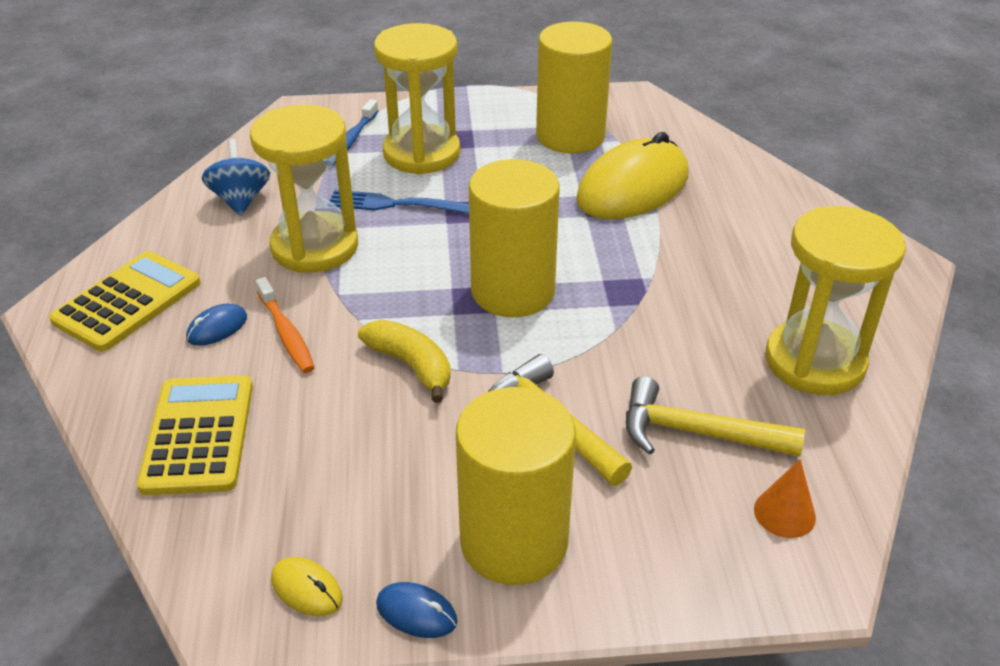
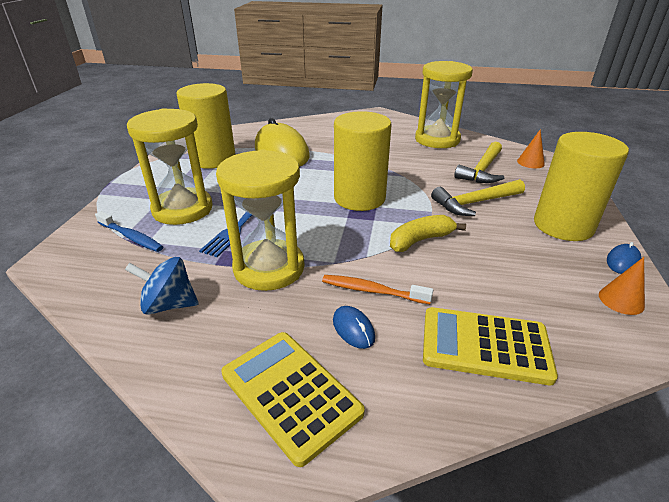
camera: 75 degrees left, 5 degrees down
orange toothbrush [256,277,315,373] -> orange toothbrush turned 150 degrees counterclockwise [322,275,433,304]
yellow mouse [271,557,343,616] -> orange cone [599,257,645,315]

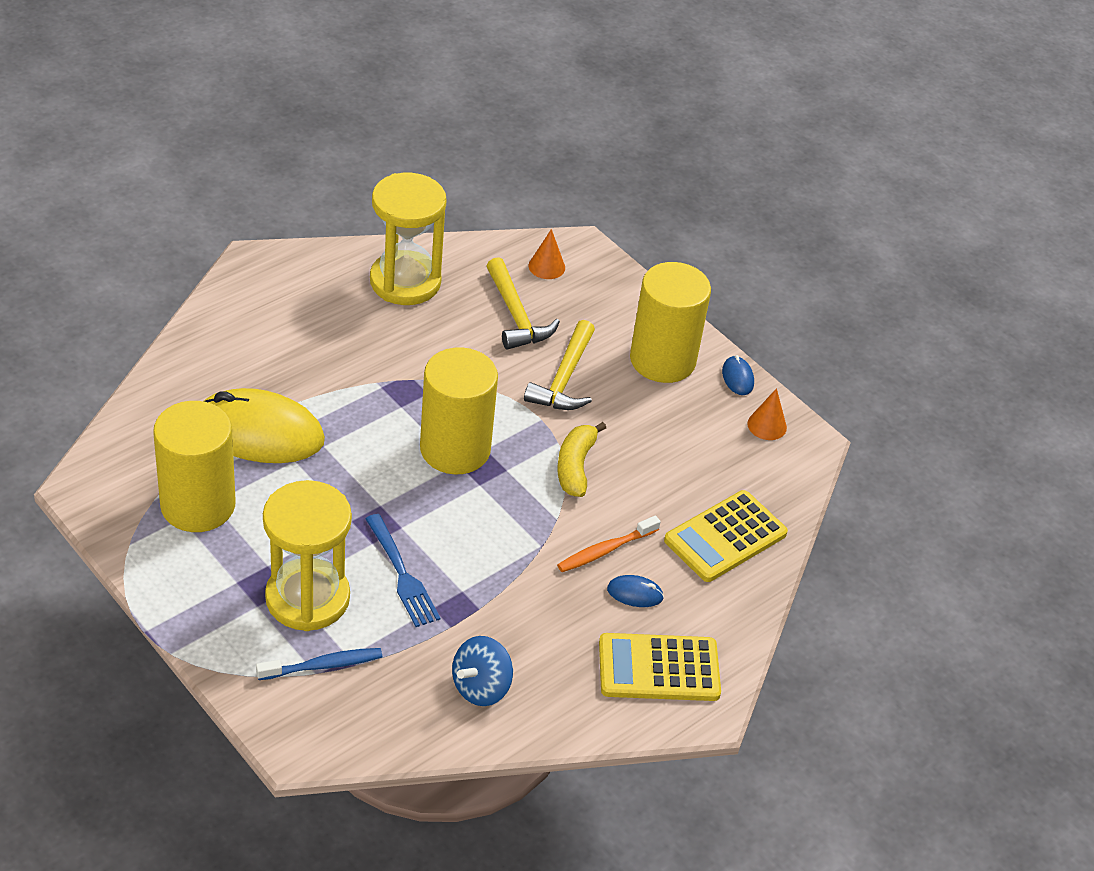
camera: 55 degrees left, 10 degrees up
yellow hourglass [216,149,305,291] -> none

